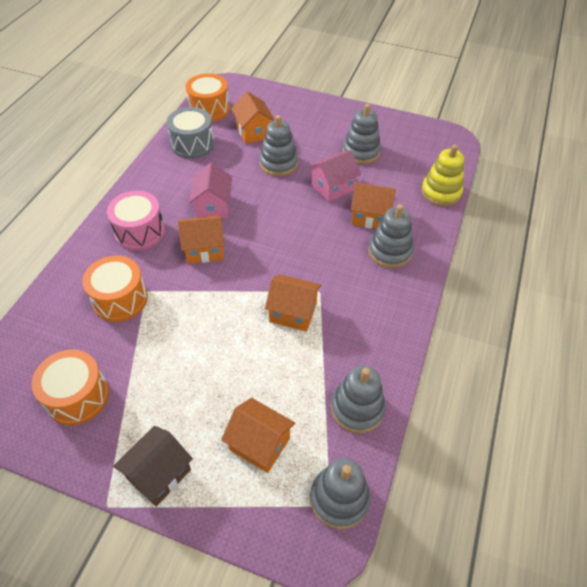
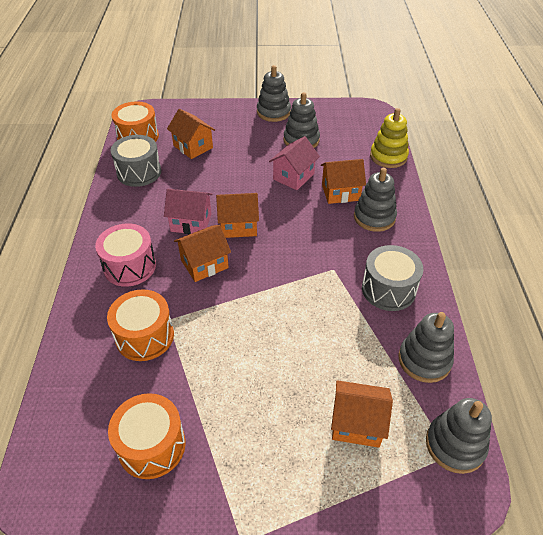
camera: 20 degrees left, 5 degrees down
brown house [113,426,193,507] -> none
pink house [189,163,232,219] -> pink house turned 60 degrees counterclockwise [164,189,213,234]
grey stacking toy [259,115,298,176] -> grey stacking toy moved to [257,65,291,122]
orange house [265,274,321,332] -> orange house moved to [216,193,259,238]
none -> grey drum [362,245,423,311]

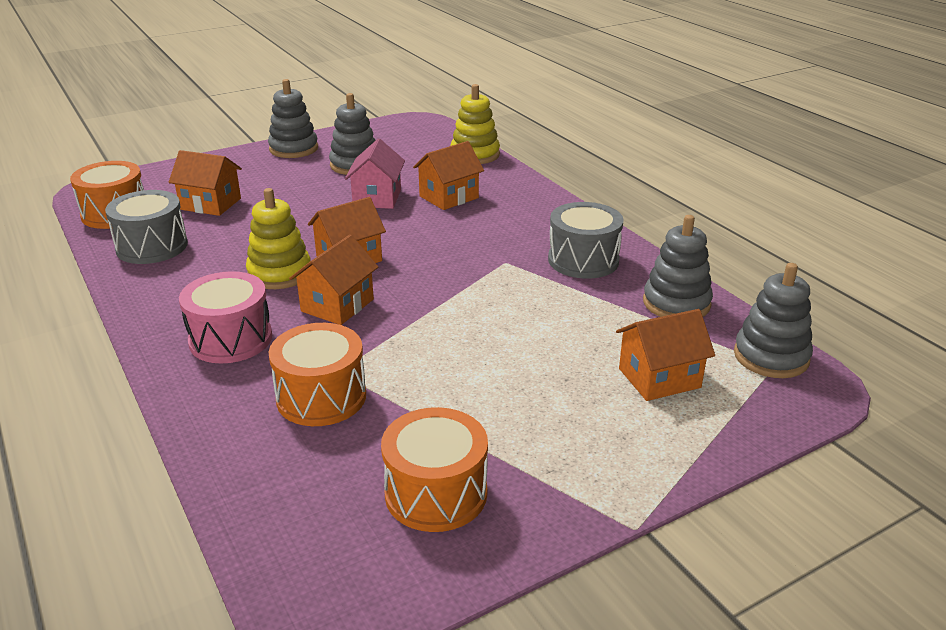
camera: 30 degrees left, 15 degrees down
pink house [164,189,213,234] -> yellow stacking toy [246,188,311,289]
grey stacking toy [354,168,397,232] -> none

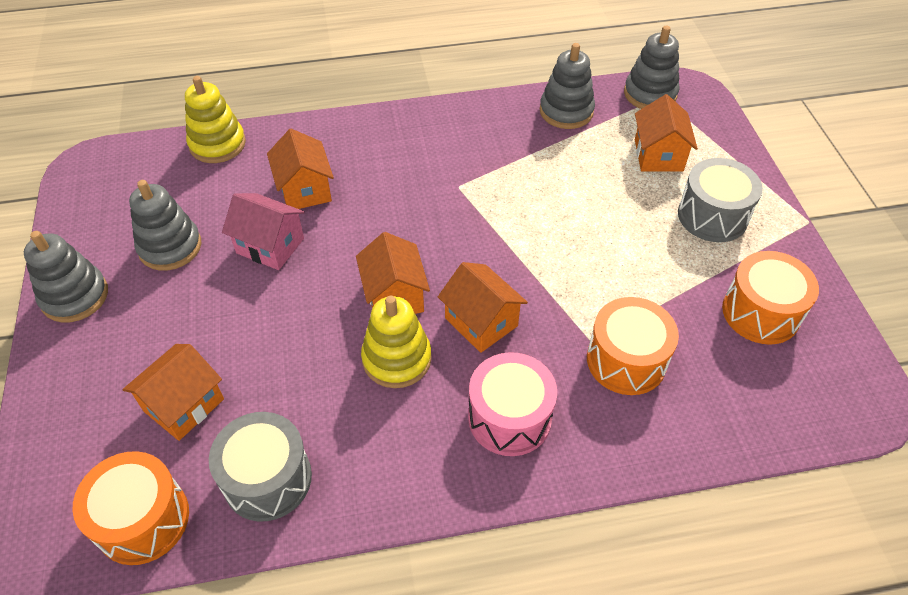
camera: 70 degrees left, 20 degrees up
grey drum [548,202,624,279] -> grey drum moved to [678,158,763,242]

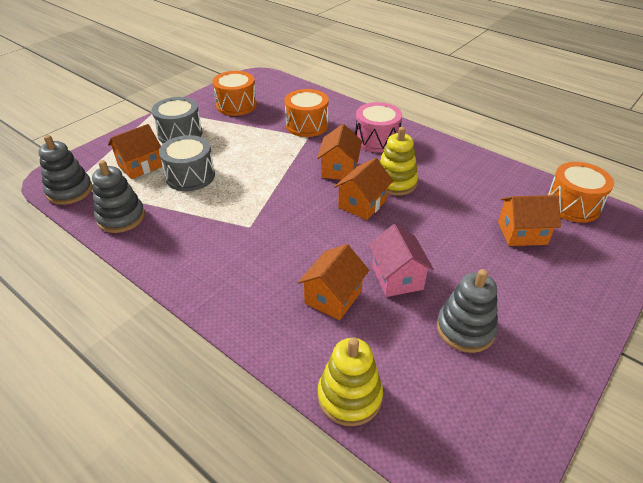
camera: 130 degrees left, 10 degrees down
grey stacking toy [24,231,108,323] -> none
grey drum [209,412,312,522] -> grey drum moved to [159,135,215,191]

